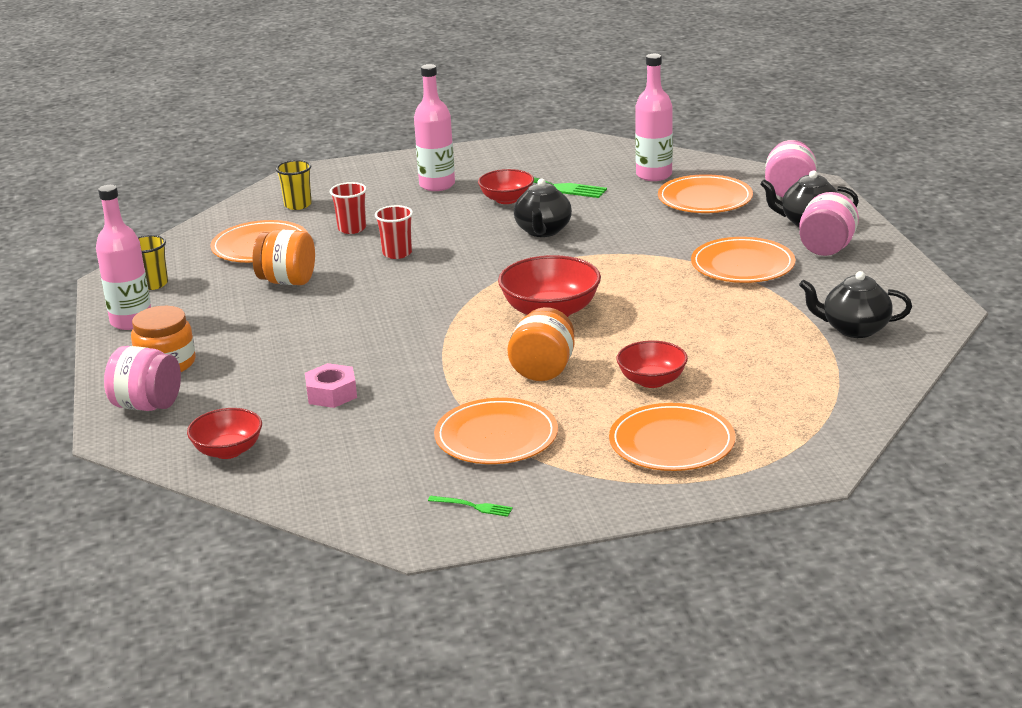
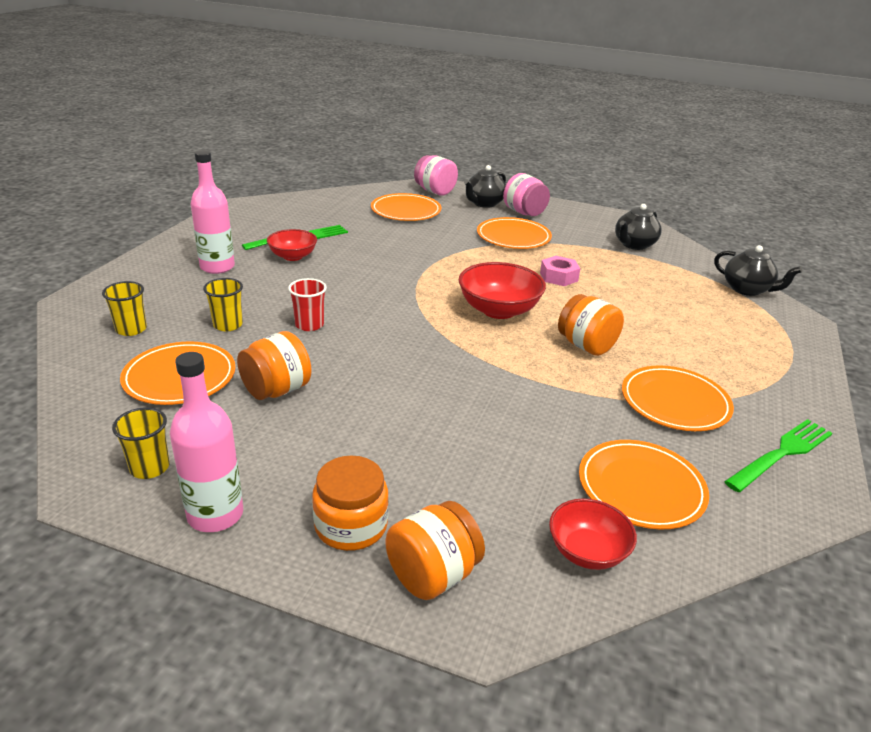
camera: 60 degrees left, 5 degrees up
pink jar [104,346,181,411] -> orange jar [386,501,485,600]
pink nut [305,363,357,408] -> pink nut moved to [540,256,581,286]
red cup [330,182,367,234] -> yellow cup [203,278,243,331]
green fork [428,496,513,517] -> green fork [724,419,833,492], size x2.11
black teapot [514,178,572,237] -> black teapot moved to [714,245,802,296]
orange plate [609,403,735,471] -> orange plate moved to [579,440,709,529]
red bowl [617,340,688,388] -> none
pink bottle [635,54,673,181] -> none

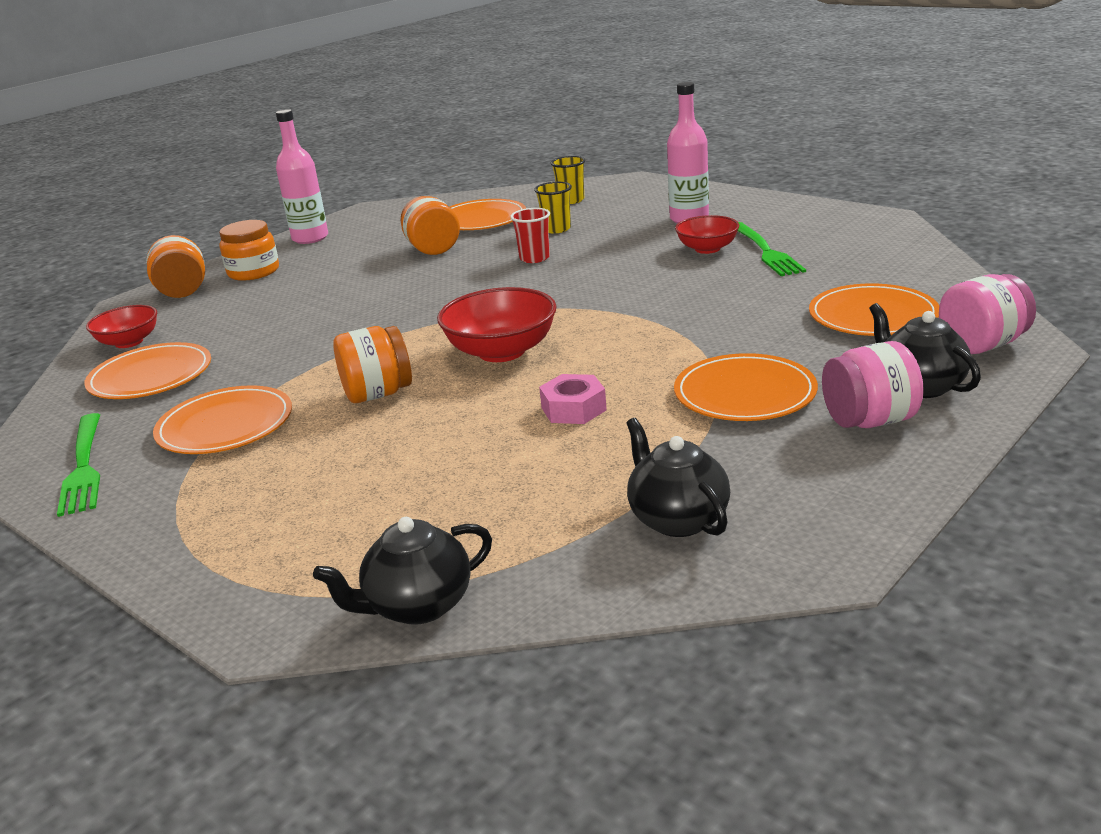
camera: 115 degrees right, 5 degrees down
yellow cup [112,407,170,479] -> none

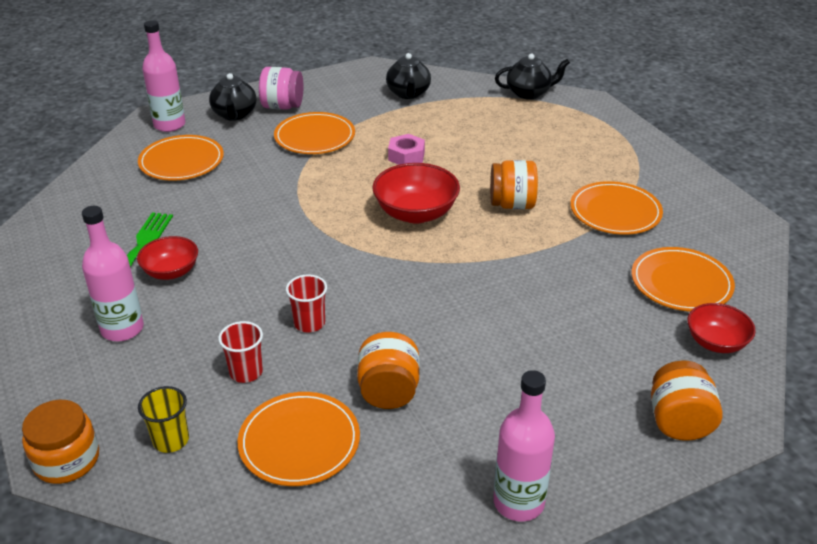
camera: 160 degrees left, 10 degrees up
green fork [57,413,100,517] -> none
orange jar [219,220,279,281] -> orange jar moved to [22,400,99,484]
yellow cup [534,182,572,234] -> red cup [218,321,263,383]
pink jar [939,274,1036,354] -> pink bottle [142,20,185,132]

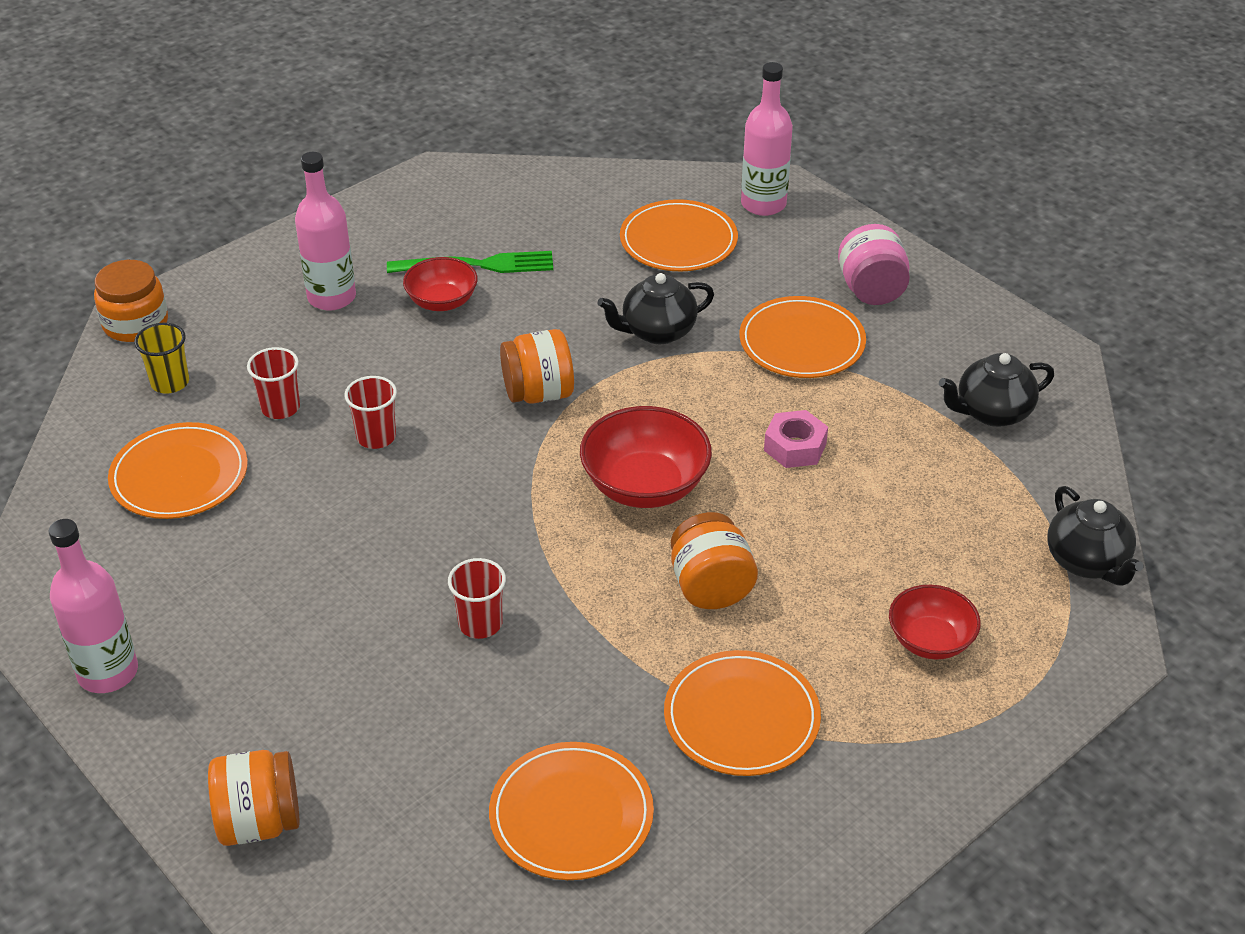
camera: 75 degrees right, 5 degrees up
black teapot [209,73,257,121] -> black teapot moved to [598,273,714,344]
orange jar [357,332,420,409] -> orange jar moved to [500,329,574,404]
red bowl [687,303,756,353] -> red bowl moved to [889,585,981,659]
none -> red cup [448,558,506,639]

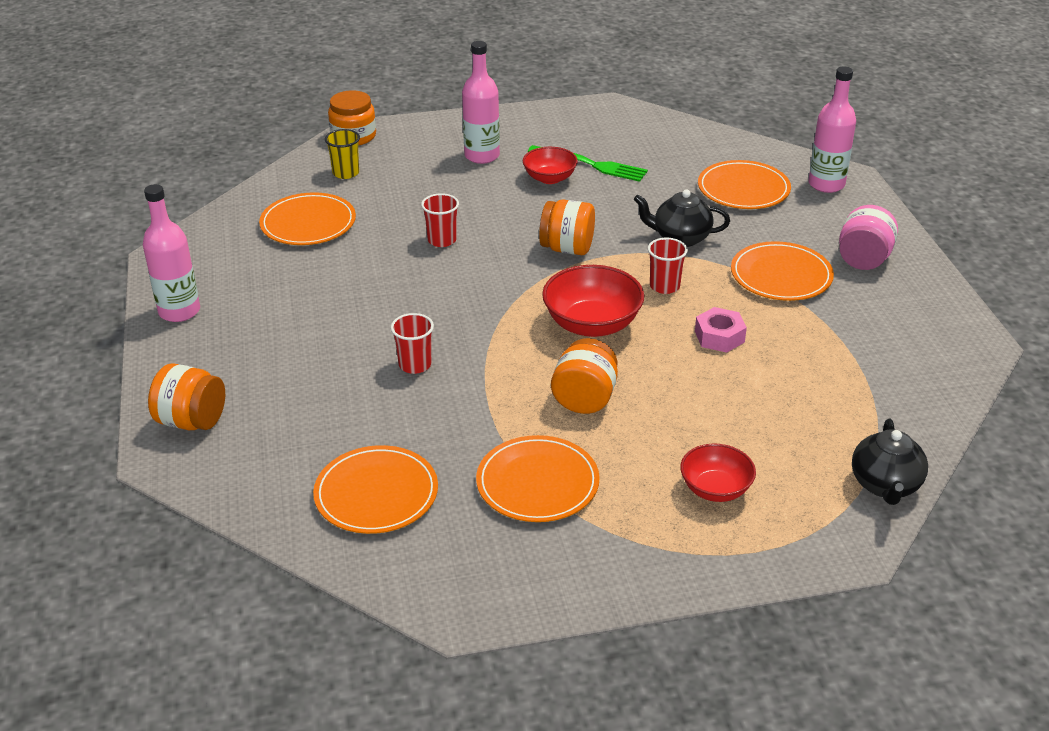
camera: 30 degrees right, 5 degrees down
red cup [247,347,300,419] -> red cup moved to [648,238,688,294]
black teapot [939,353,1054,427] -> none

